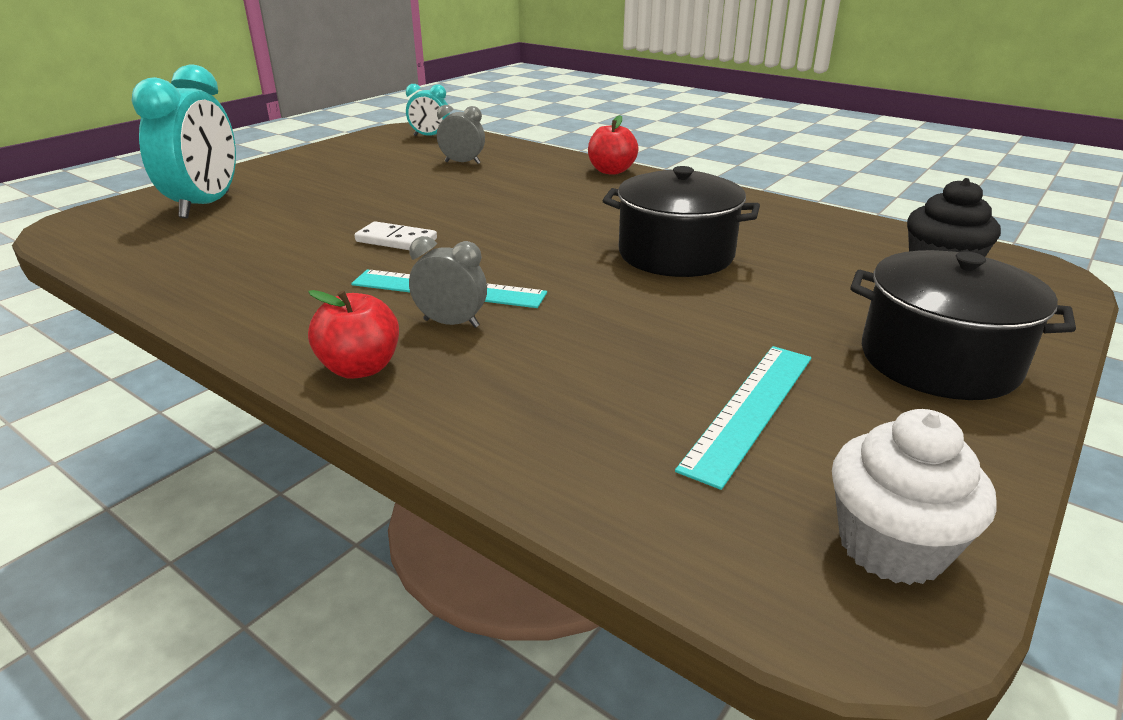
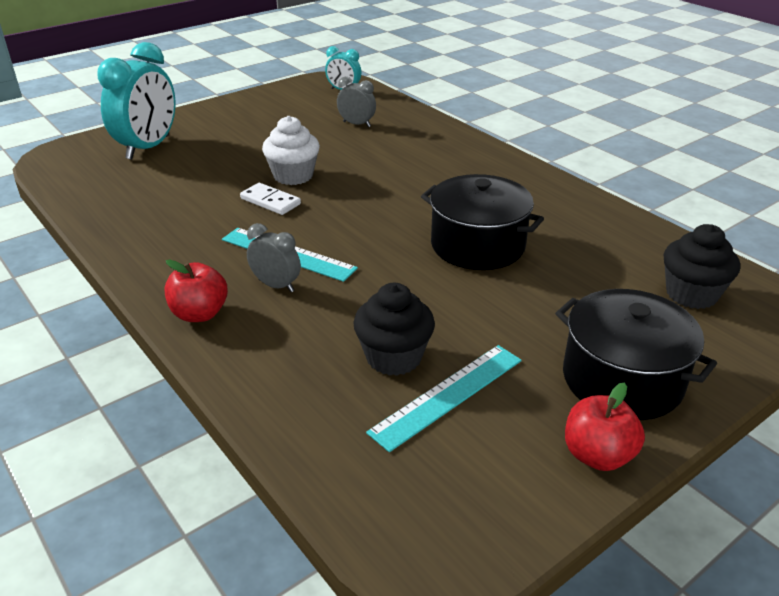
camera: 15 degrees right, 5 degrees up
red apple [588,115,639,175] -> red apple moved to [565,383,645,471]
white cupcake [832,409,997,585] -> white cupcake moved to [262,116,320,185]
none -> black cupcake [353,283,435,376]

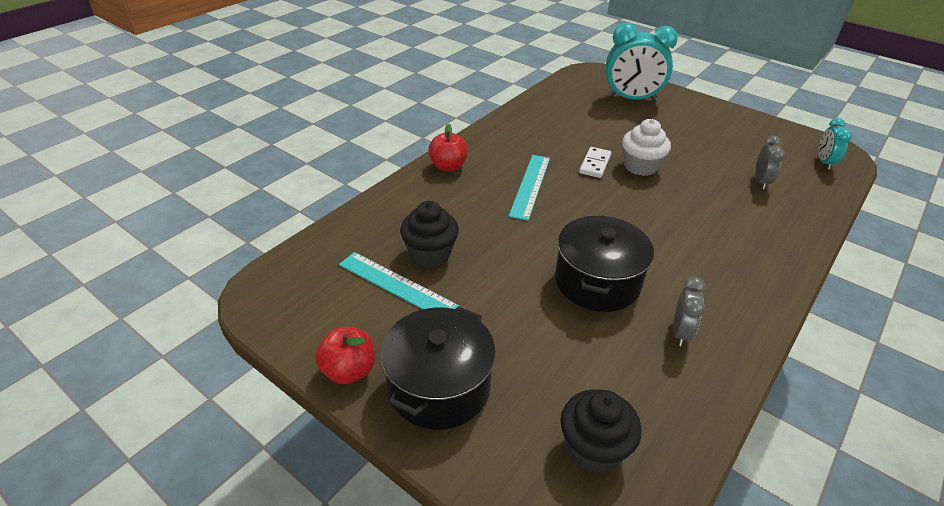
camera: 75 degrees right, 5 degrees up
grey clock [247,223,301,292] -> grey clock moved to [673,277,705,346]

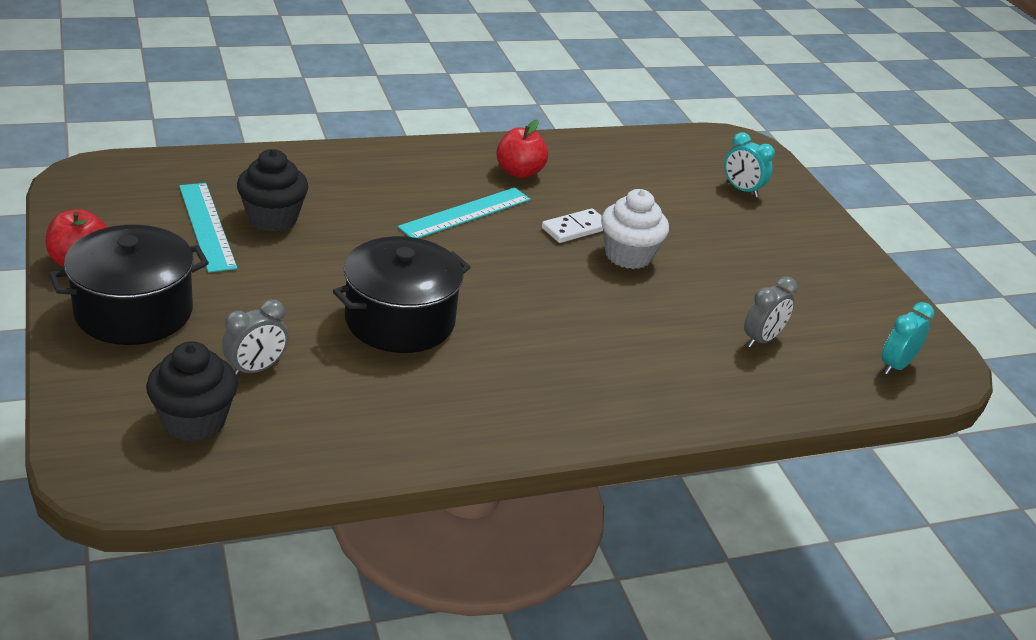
camera: 30 degrees right, 5 degrees down
red apple [428,124,468,171] -> red apple moved to [496,120,548,178]
turquoise clock [606,23,678,101] -> turquoise clock [724,132,775,197], size x0.51
grey clock [673,277,705,346] -> grey clock moved to [222,299,289,376]

